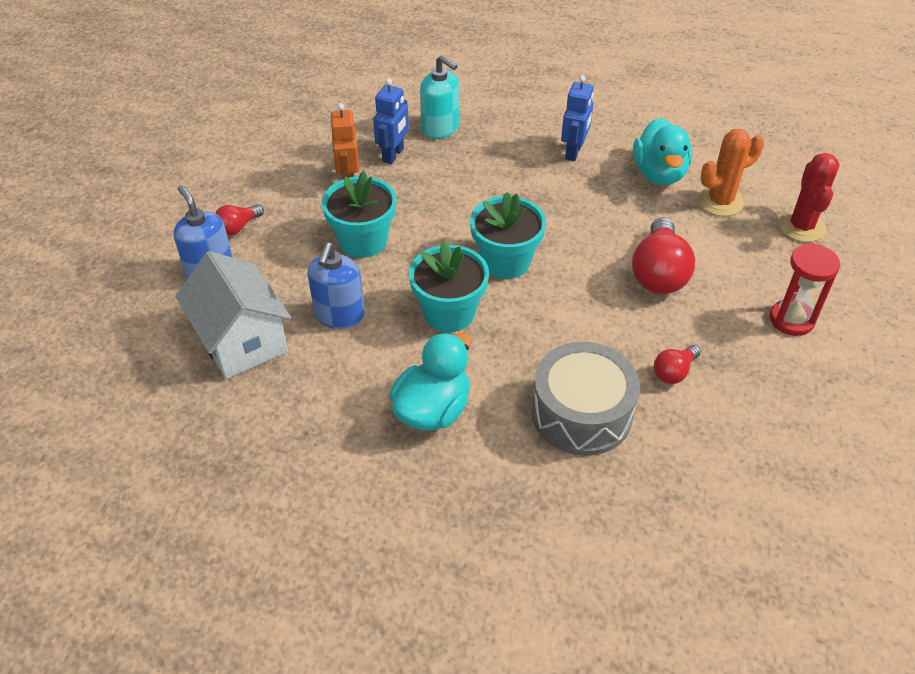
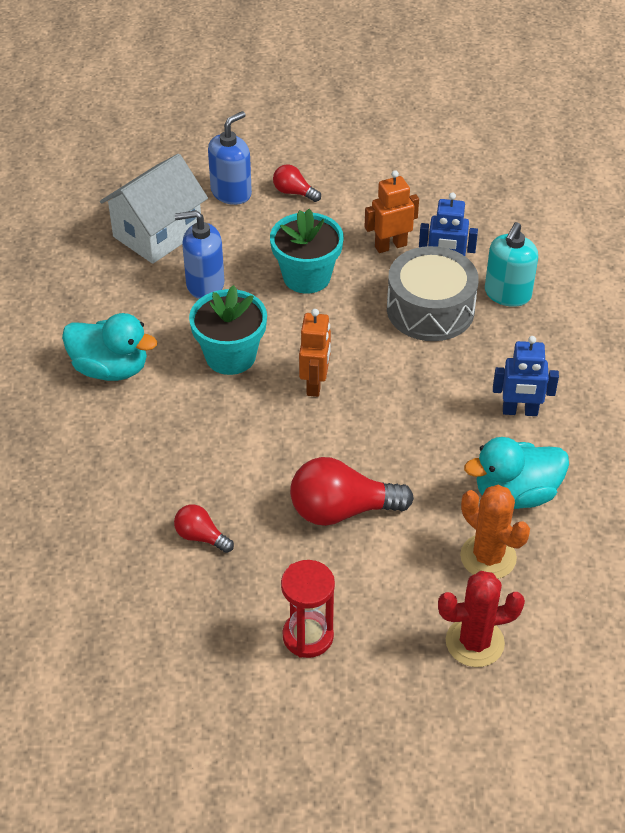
camera: 75 degrees right, 0 degrees up
turquoise flower pot [470,192,546,279] -> orange robot [299,309,331,397]
grey drum [531,342,640,456] -> grey drum moved to [387,246,479,341]

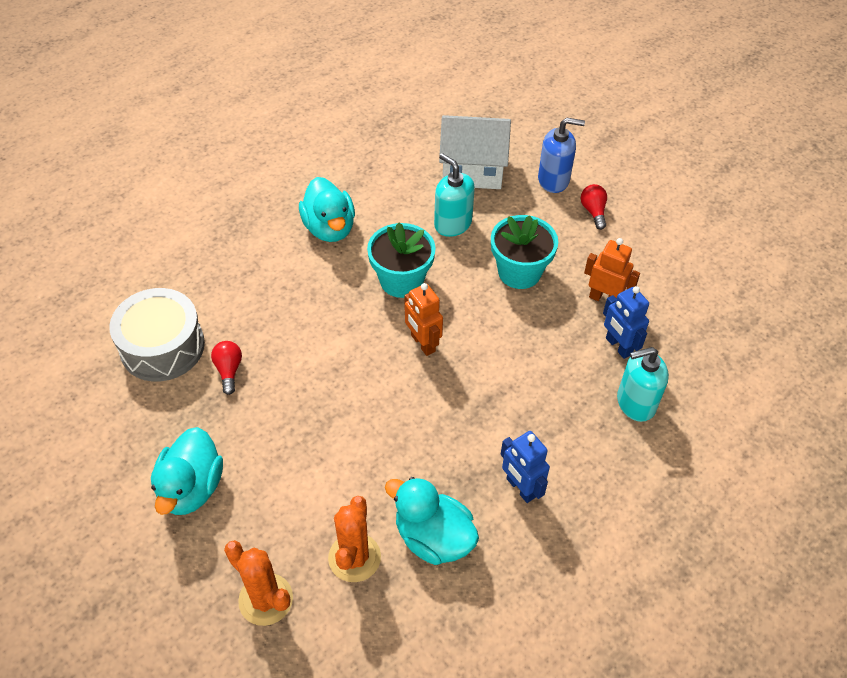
camera: 50 degrees right, 5 degrees up
blue soap dispenser [175,210,224,299] -> turquoise soap dispenser [434,153,475,237]
red hourglass [281,560,335,658] -> turquoise duck [151,427,223,515]
red light bulb [290,457,414,526] -> none
orange robot [299,309,331,397] -> orange robot turned 90 degrees clockwise [404,283,443,356]
grey drum [387,246,479,341] -> grey drum moved to [109,288,205,382]
red cactus [438,571,525,667] -> orange cactus [224,540,293,626]

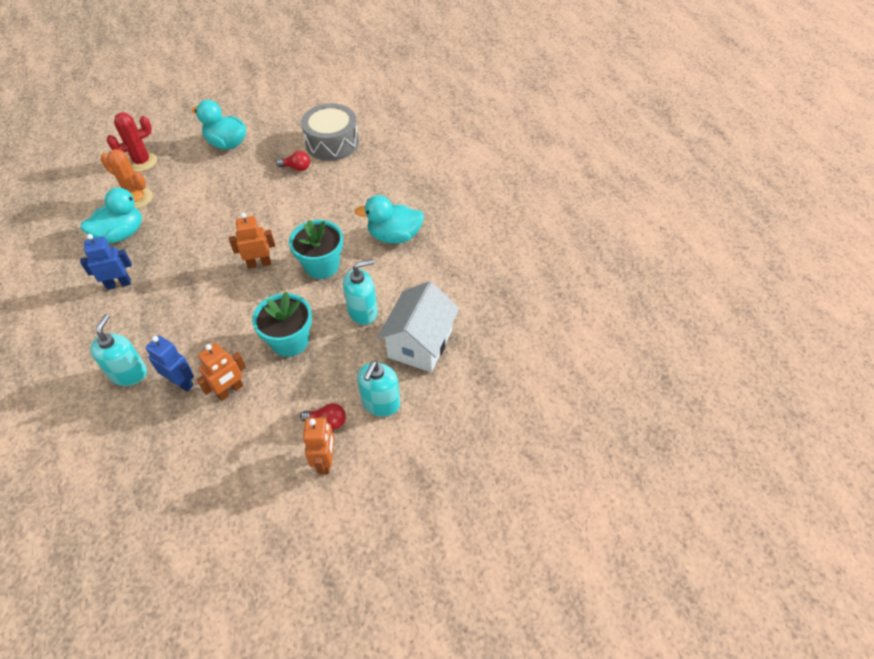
camera: 110 degrees right, 0 degrees up
orange cactus [224,540,293,626] -> red cactus [106,112,157,172]
blue soap dispenser [538,118,585,193] -> turquoise soap dispenser [357,360,400,417]
blue robot [603,286,649,359] -> blue robot turned 45 degrees clockwise [145,335,194,392]
none -> orange robot [303,416,334,474]

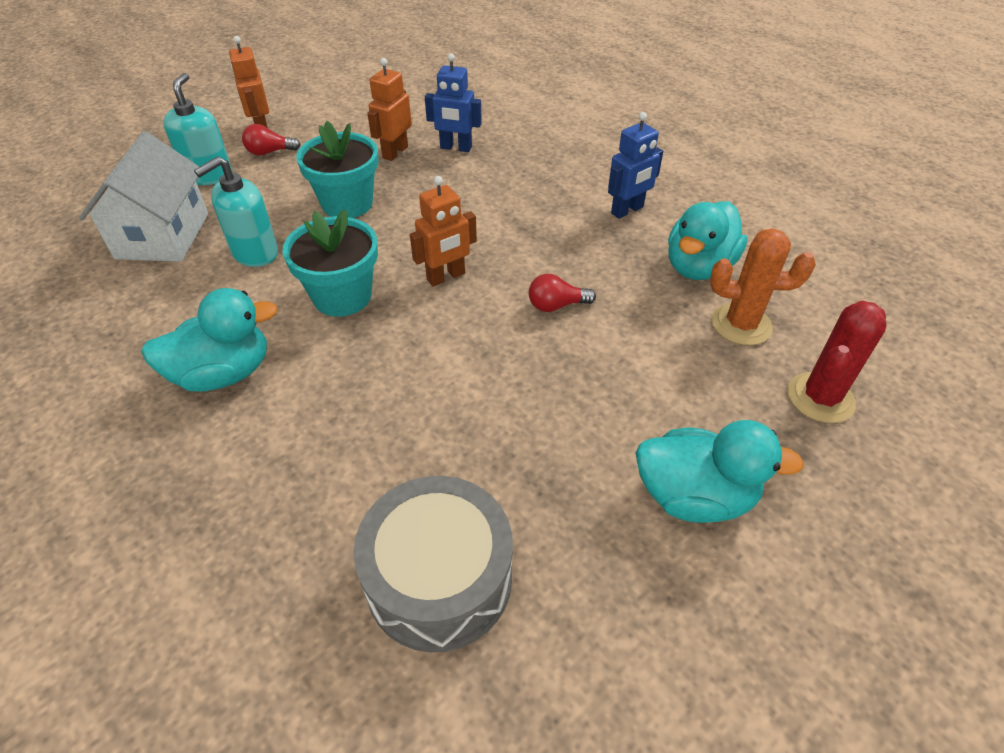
camera: 160 degrees right, 5 degrees down
turquoise soap dispenser [90,314,147,386] -> none
red light bulb [276,151,310,171] -> red light bulb moved to [529,274,596,312]

